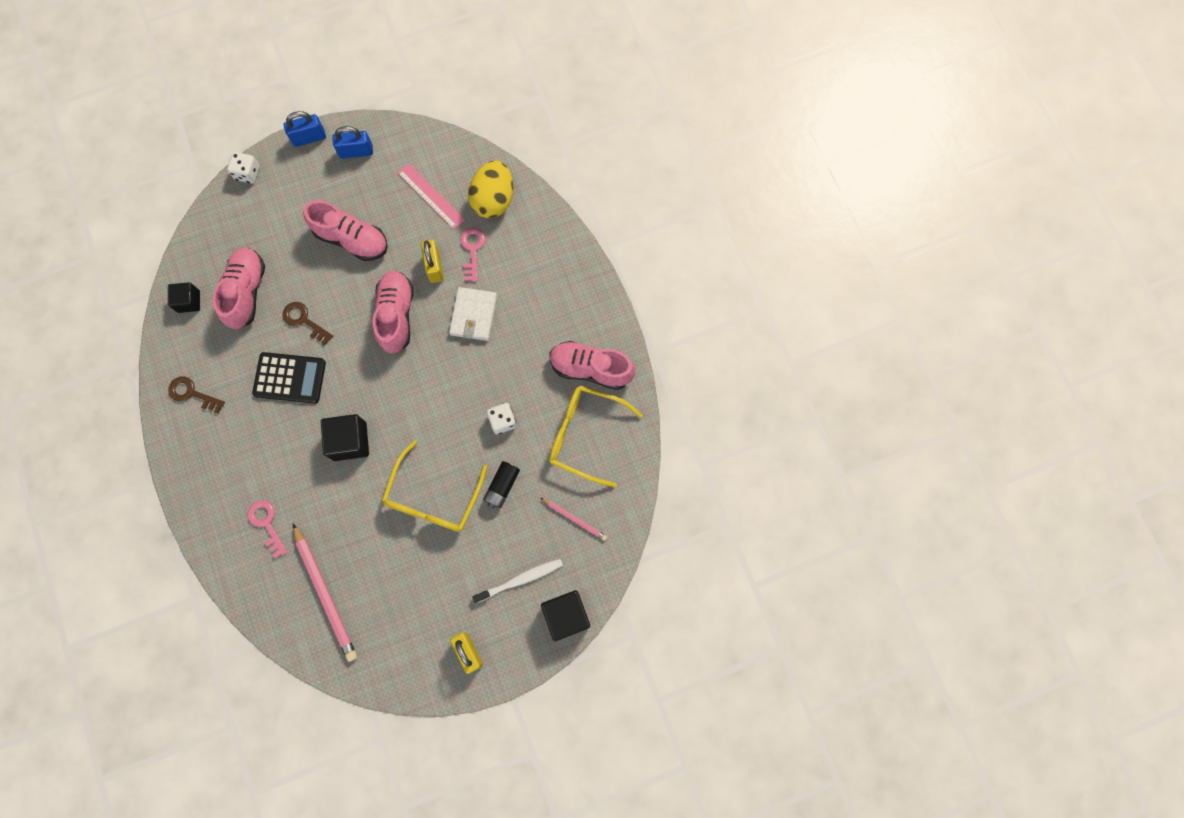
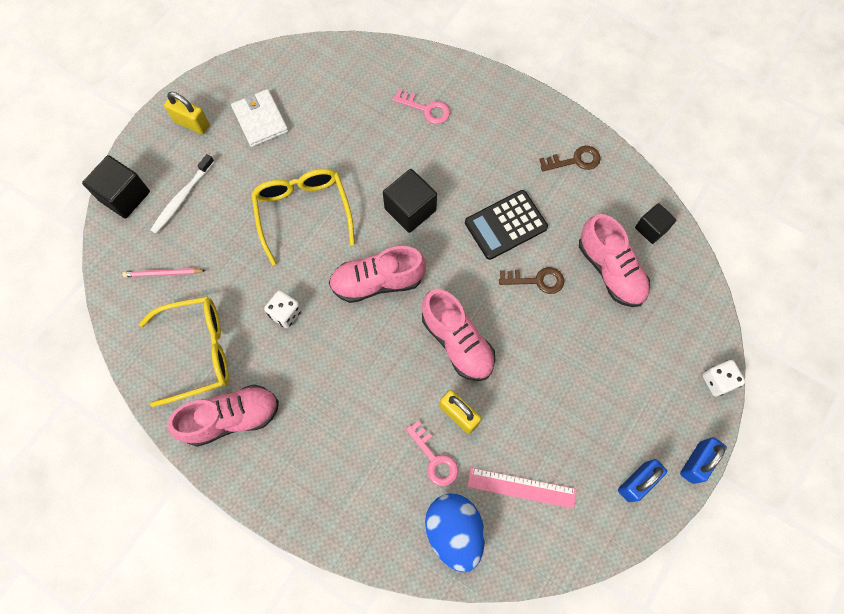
camera: 145 degrees right, 5 degrees down
pink pencil [293,524,357,662] -> none
pink shoe [303,200,388,261] -> pink shoe moved to [329,246,426,303]
white wallet [449,287,497,341] -> white wallet moved to [231,89,288,147]
yellow egg [468,160,513,218] -> blue egg [425,493,485,572]
black battery [483,461,520,509] -> none

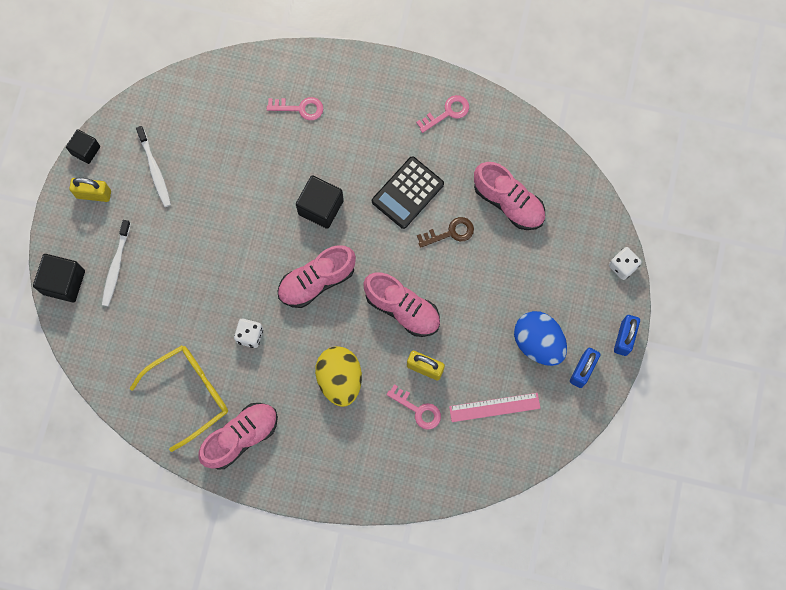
camera: 20 degrees left, 5 degrees up
pink pencil [122,268,206,277] -> none
white wallet [231,89,288,147] -> white toothbrush [136,126,171,207]
yellow glasses [251,169,355,265] -> none
blue egg [425,493,485,572] -> blue egg moved to [514,311,567,366]
brown key [539,146,601,172] -> pink key [416,95,469,133]
black cube [635,203,676,244] -> black cube moved to [66,129,100,164]
none -> yellow egg [315,346,362,407]

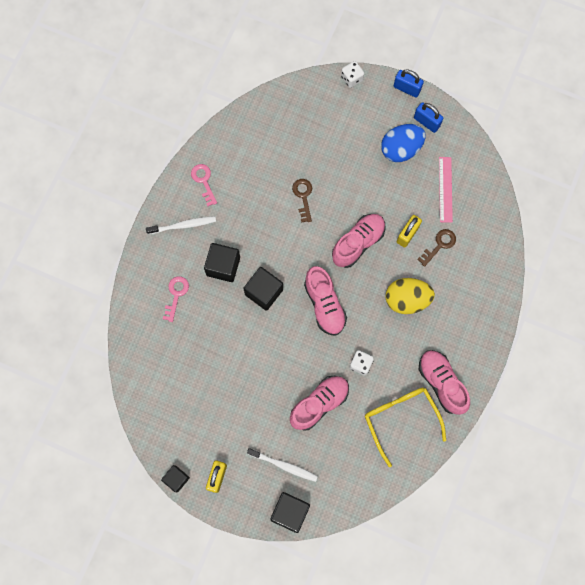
camera: 80 degrees left, 0 degrees up
white toothbrush [136,126,171,207] -> white toothbrush moved to [146,216,216,234]
black calculator [372,156,444,229] -> none
pink key [386,384,441,430] -> brown key [417,229,456,267]
pink shoe [474,162,545,230] -> pink shoe moved to [290,376,349,431]
none -> black cube [204,243,240,282]

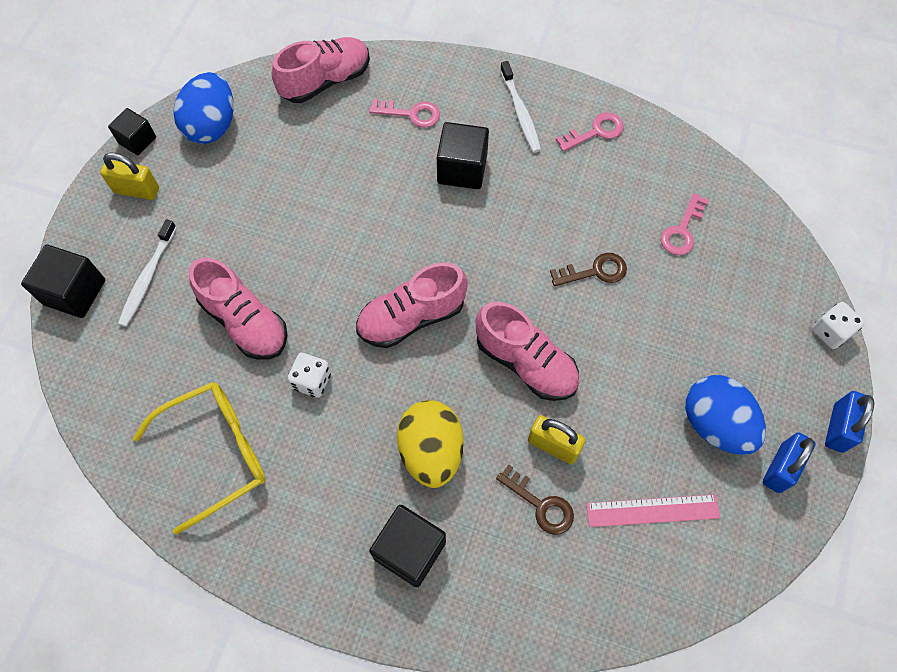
camera: 85 degrees right, 10 degrees down
black cube [243,267,283,311] -> black cube moved to [369,505,446,587]
pink shoe [419,350,470,415] -> pink shoe moved to [272,37,370,103]
none -> blue egg [173,72,234,144]
none -> pink key [661,193,709,255]

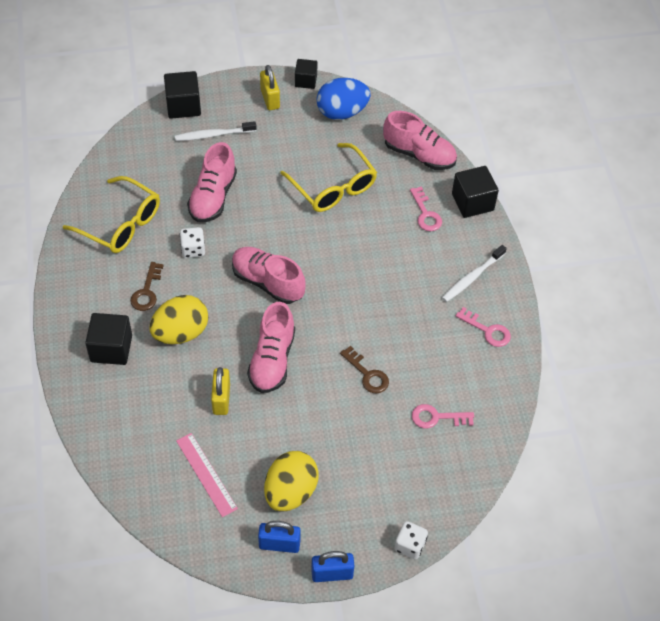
camera: 60 degrees right, 10 degrees down
black cube [437,122,489,189] -> black cube moved to [452,166,499,218]
brown key [496,464,574,535] -> brown key moved to [130,262,164,311]
blue egg [685,375,766,455] -> yellow egg [264,451,319,512]
none -> yellow glasses [280,143,377,212]

